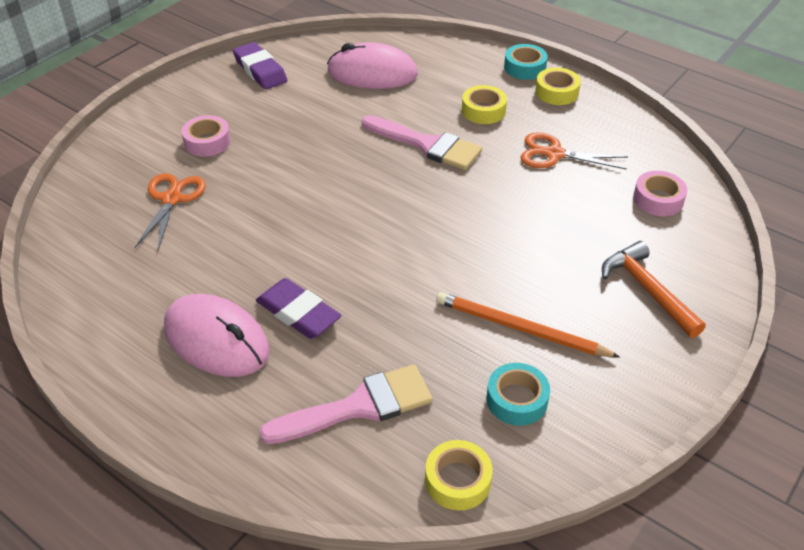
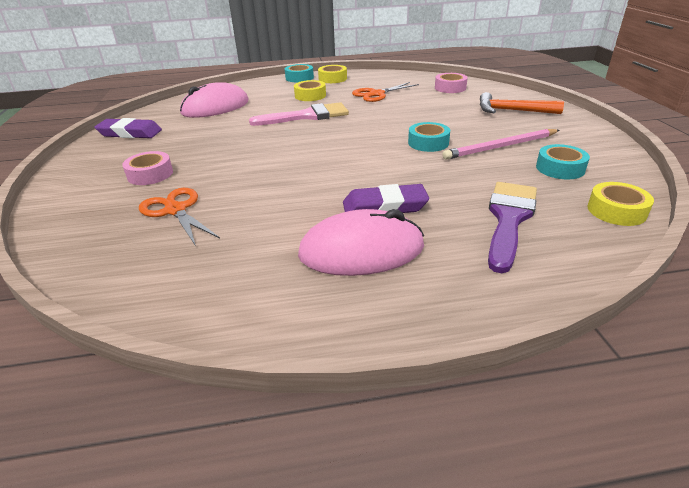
camera: 45 degrees left, 10 degrees down
pink brush [259,364,433,444] -> purple brush [488,182,537,273]
orange pencil [436,292,620,358] -> pink pencil [442,129,559,160]
none -> turquoise tape [408,122,450,152]

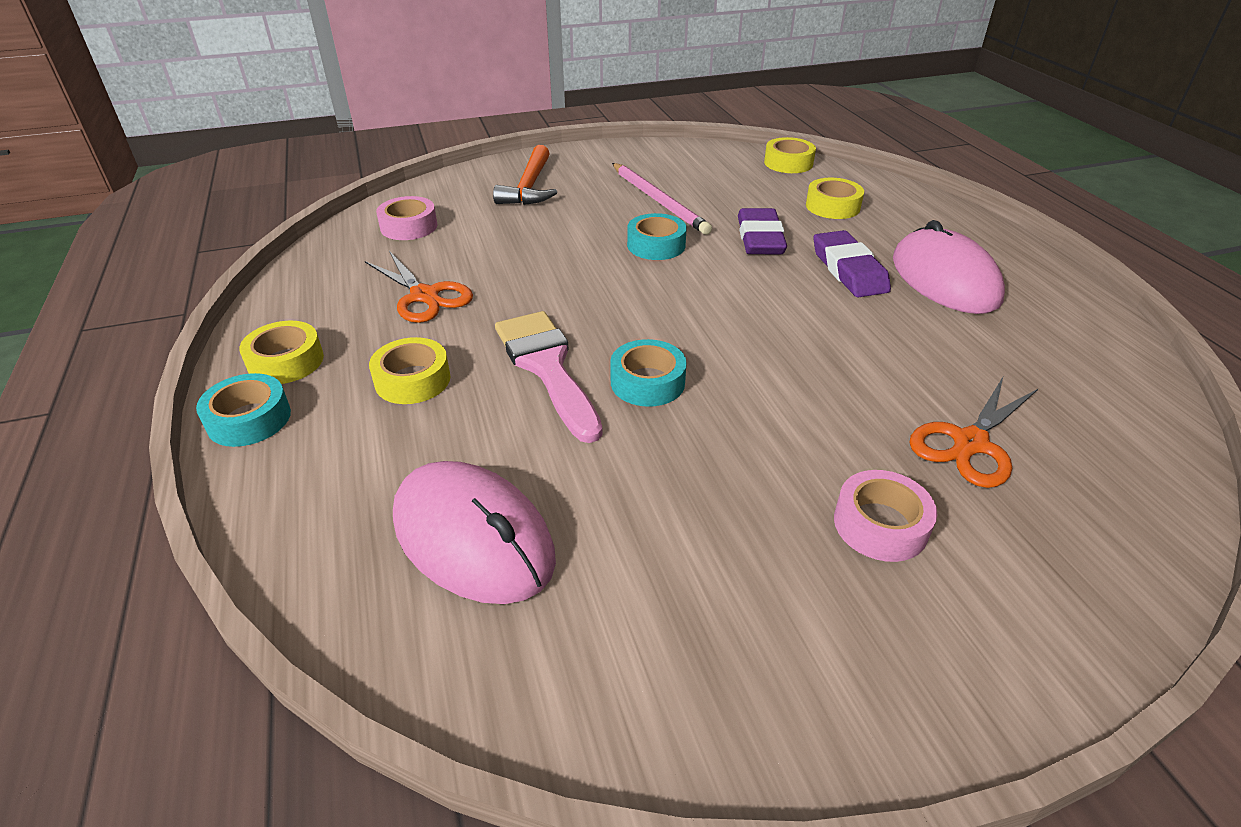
camera: 100 degrees left, 5 degrees up
purple eraser [94,118,162,138] -> purple eraser moved to [738,208,787,254]
purple brush [488,182,537,273] -> yellow tape [806,178,864,219]
turquoise tape [536,144,590,179] -> turquoise tape moved to [610,339,687,407]

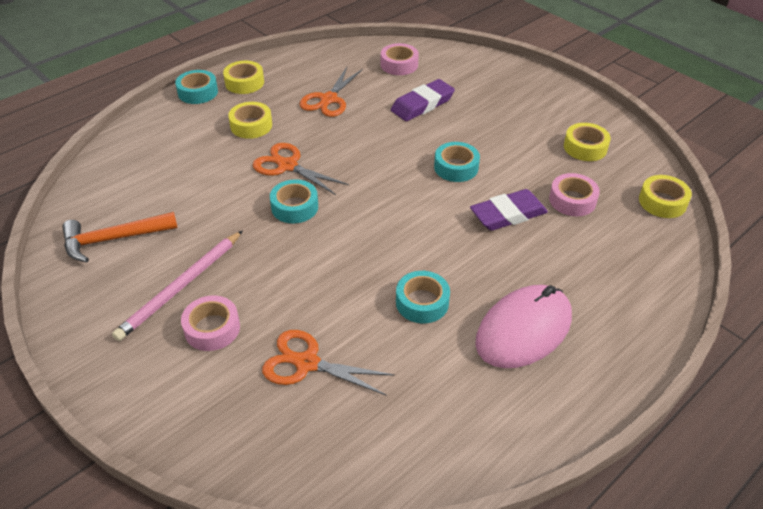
camera: 65 degrees right, 5 degrees up
pink mouse [393,461,556,604] -> none
orange hammer [493,145,557,205] -> orange hammer moved to [62,212,178,262]
pink brush [495,311,603,443] -> orange scissors [253,143,348,195]
pink pencil [612,163,712,235] -> pink pencil moved to [112,230,243,341]
yellow tape [806,178,864,219] -> yellow tape moved to [564,123,611,161]
purple eraser [813,230,891,297] -> purple eraser moved to [391,79,455,121]
none -> turquoise tape [396,271,450,323]
none -> pink tape [549,173,600,216]

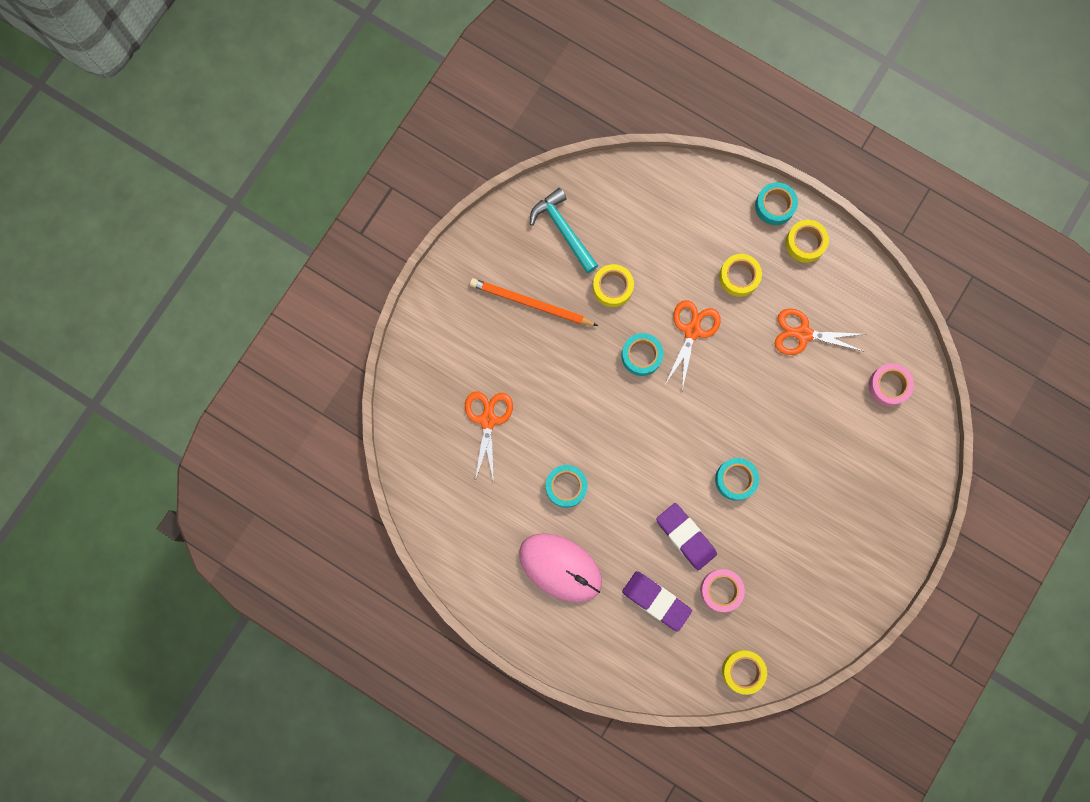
camera: 75 degrees right, 35 degrees up
orange hammer [62,212,178,262] -> turquoise hammer [530,188,599,273]
pink pencil [112,230,243,341] -> orange pencil [470,278,598,326]
pink tape [181,296,240,351] -> none
purple eraser [391,79,455,121] -> purple eraser moved to [622,571,692,632]
yellow tape [564,123,611,161] -> yellow tape moved to [593,264,634,307]

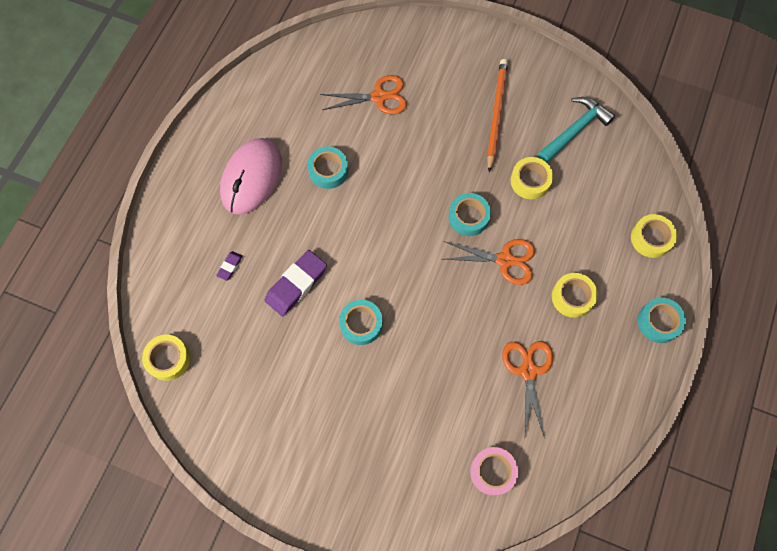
camera: 80 degrees right, 10 degrees down
purple eraser [622,571,692,632] -> purple eraser [216,251,243,281], size x0.47
pink tape [700,569,745,612] -> none
yellow tape [785,220,829,263] -> yellow tape moved to [631,214,677,258]

